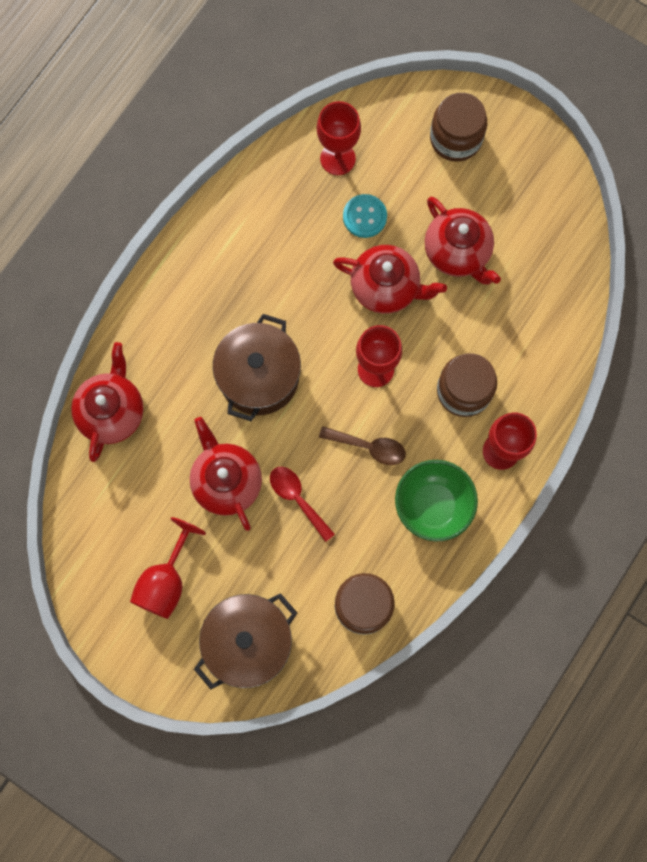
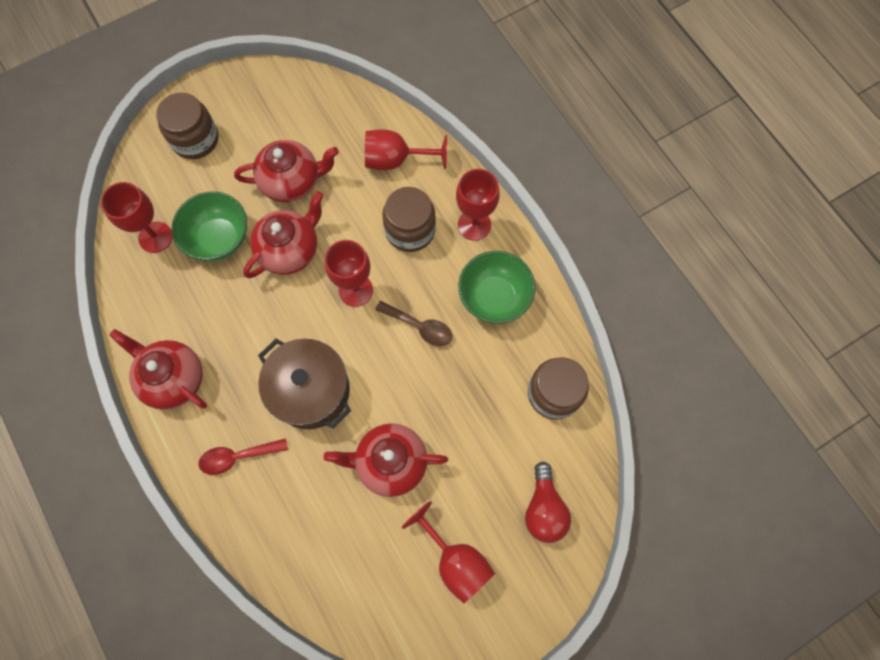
camera: 65 degrees left, 5 degrees down
red teapot [71,342,143,462] -> red teapot moved to [109,329,207,410]
brown pot [194,593,297,689] -> red light bulb [525,462,571,543]
red spoon [270,467,335,542] -> red spoon moved to [199,438,288,475]
brown spoon [319,426,406,465] -> brown spoon turned 75 degrees clockwise [375,301,452,346]
turquoise button [343,194,387,238] -> green bowl [172,191,247,261]
none -> red goblet [365,129,447,170]

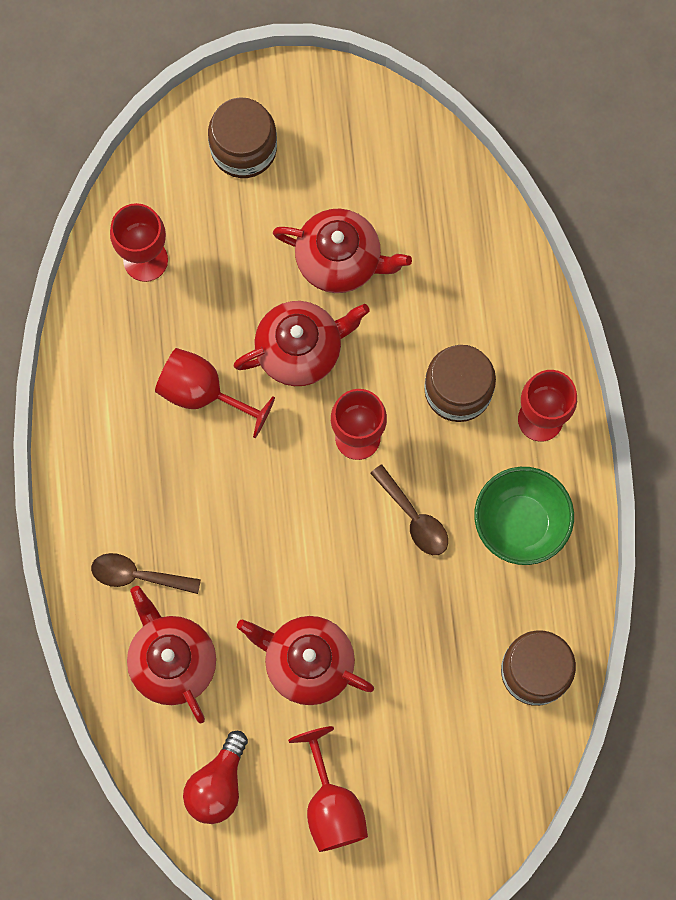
camera: 25 degrees right, 5 degrees up
red teapot [109,329,207,410] -> red teapot moved to [127,586,216,724]
green bowl [172,191,247,261] -> none
red spoon [199,438,288,475] -> brown spoon [91,553,201,594]
brown pot [258,339,351,429] -> none
red goblet [365,129,447,170] -> red goblet moved to [155,348,275,438]
red light bulb [525,462,571,543] -> red light bulb moved to [183,731,248,824]

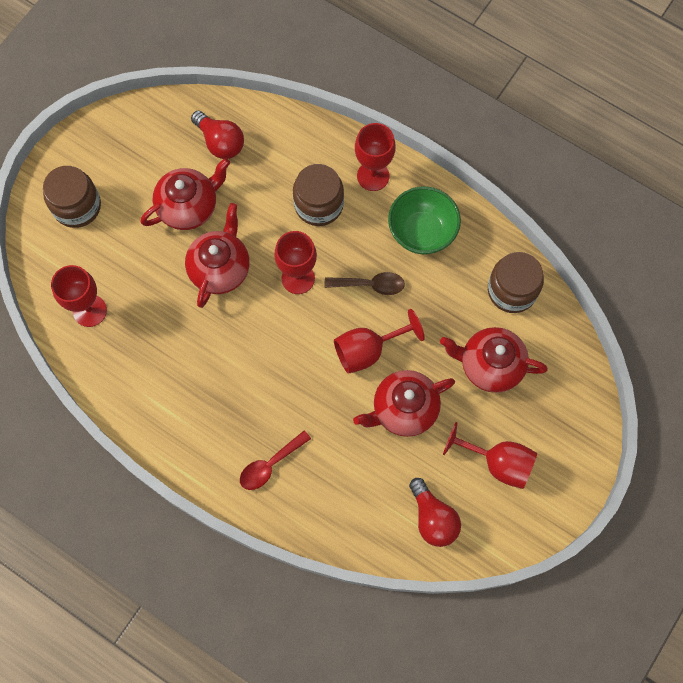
camera: 50 degrees left, 5 degrees down
brown spoon [91,553,201,594] -> red spoon [240,431,311,490]
red teapot [127,586,216,724] -> red teapot moved to [440,327,548,393]
red goblet [155,348,275,438] -> red goblet moved to [334,309,425,374]
none -> red light bulb [191,110,244,159]

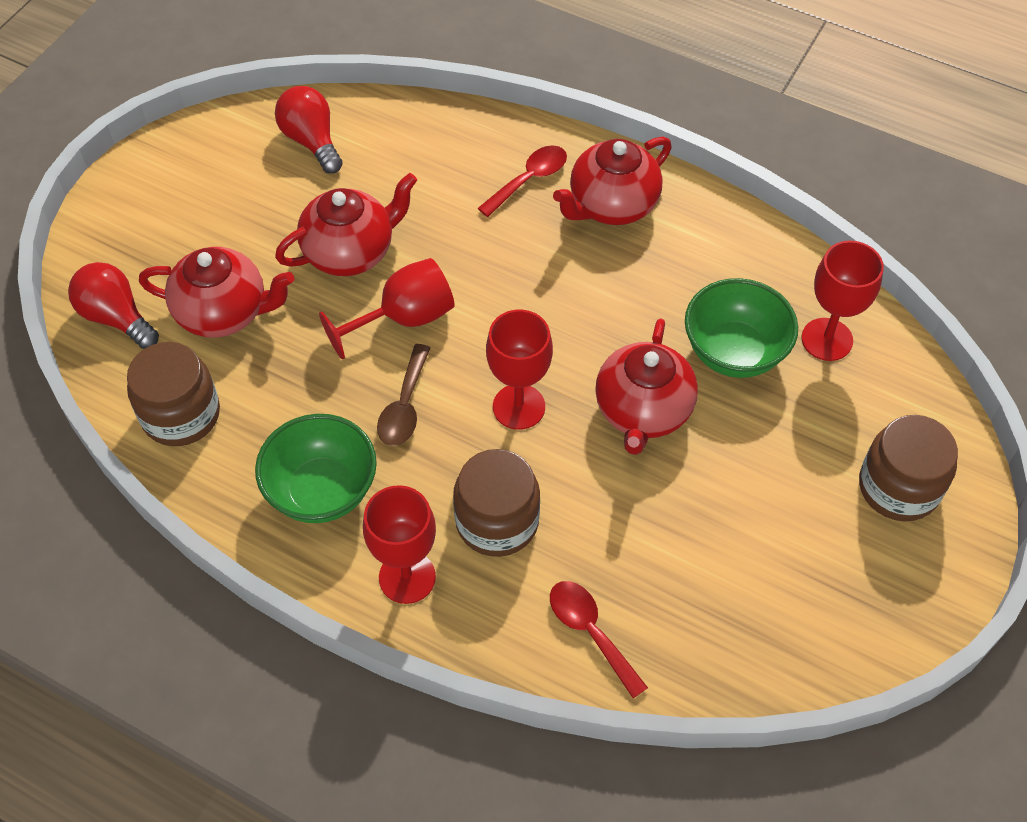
camera: 175 degrees right, 15 degrees down
red teapot [141,158,230,230] -> red teapot moved to [553,137,672,225]
red light bulb [191,110,244,159] -> red light bulb moved to [68,262,159,349]
brown spoon [325,272,405,295] -> brown spoon turned 75 degrees counterclockwise [377,344,430,446]
red goblet [443,422,537,489] -> none
none -> red spoon [550,581,648,698]
none -> green bowl [685,278,798,378]

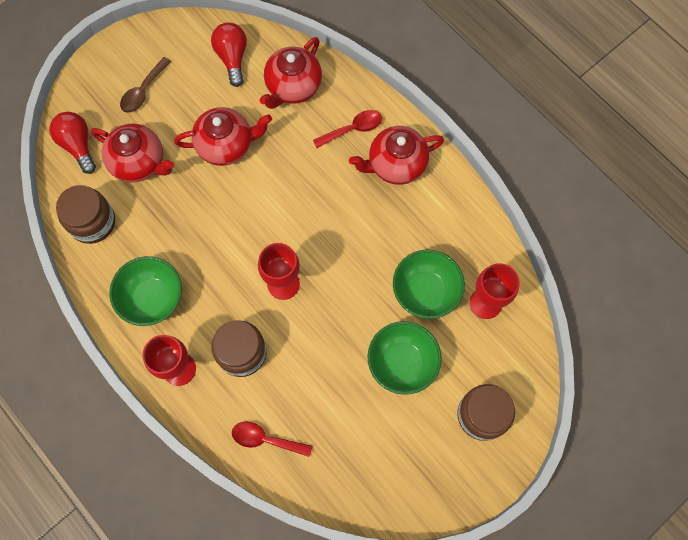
camera: 20 degrees right, 15 degrees up
red goblet [319,258,455,359] -> none
brown spoon [377,344,430,446] -> brown spoon moved to [120,57,171,113]
red spoon [550,581,648,698] -> red spoon turned 60 degrees counterclockwise [232,422,312,457]
red teapot [595,318,698,455] -> red teapot moved to [259,37,322,109]
none -> green bowl [367,321,442,395]

